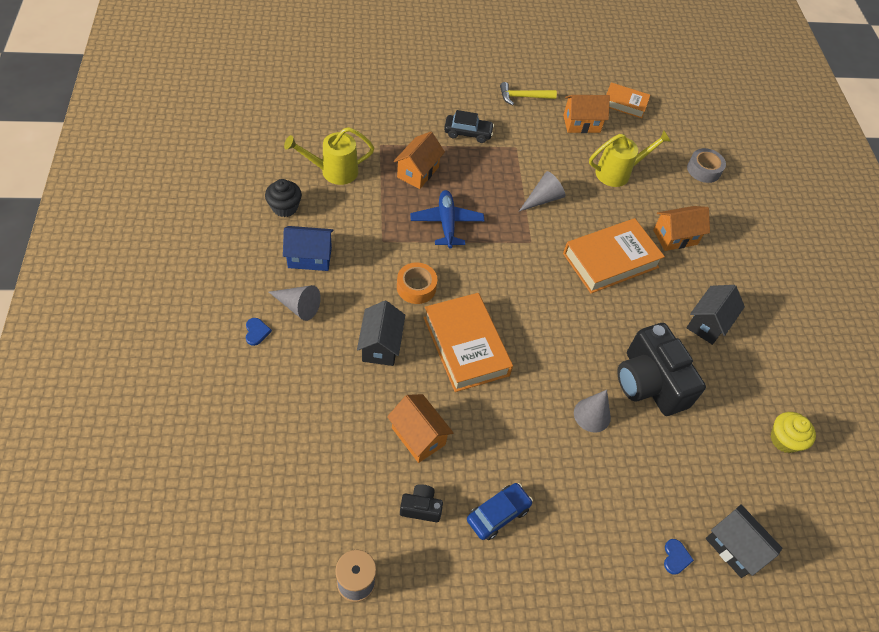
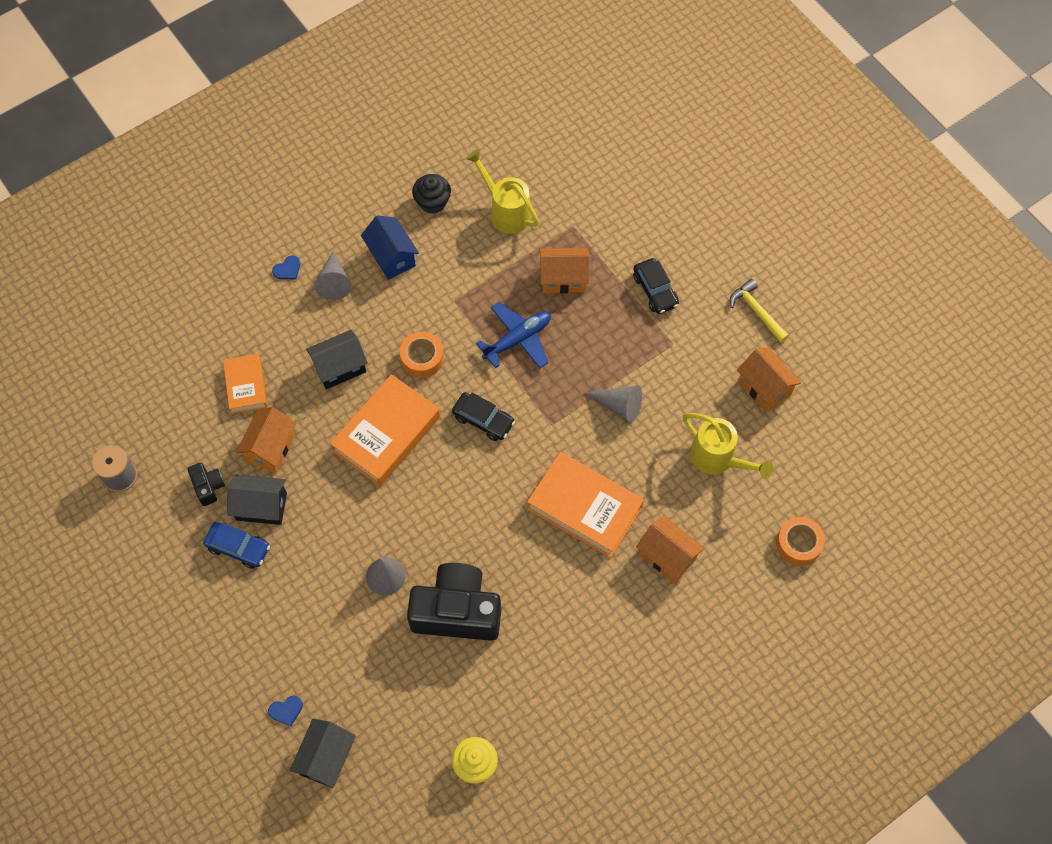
camera: 65 degrees right, 10 degrees up
orange book [606,82,650,118] -> orange book moved to [223,354,267,414]
black camera [617,323,706,416] -> black camera turned 60 degrees clockwise [407,563,501,641]
black house [686,285,745,345] -> black house moved to [227,474,287,525]
grey tape [687,148,726,183] -> orange tape [776,517,825,566]
none -> black car [452,392,515,441]

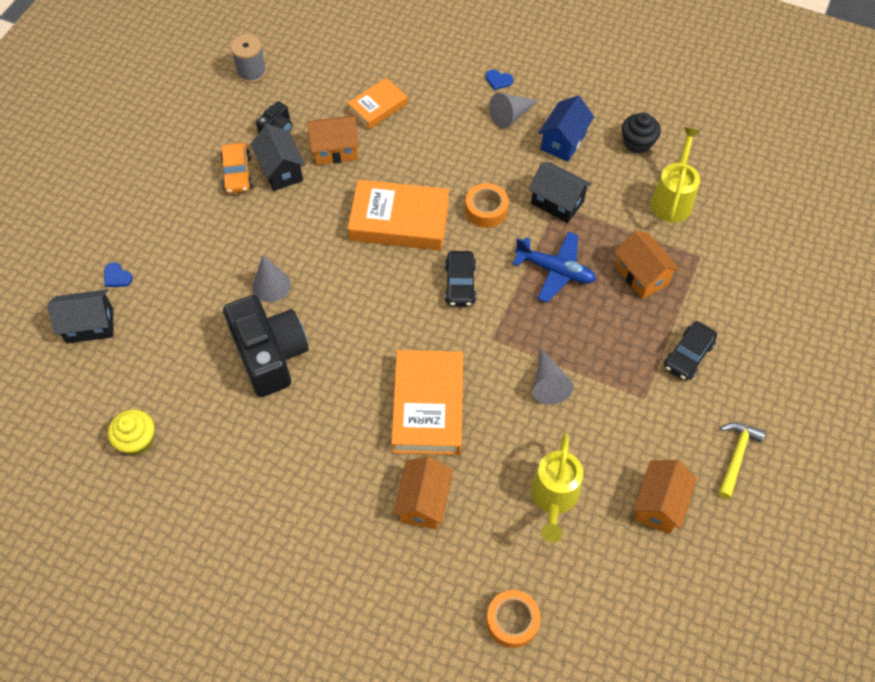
camera: 60 degrees right, 5 degrees down
blue car [203,522,270,569] -> orange car [220,143,253,194]
black house [306,330,368,389] -> black house moved to [529,162,592,223]

